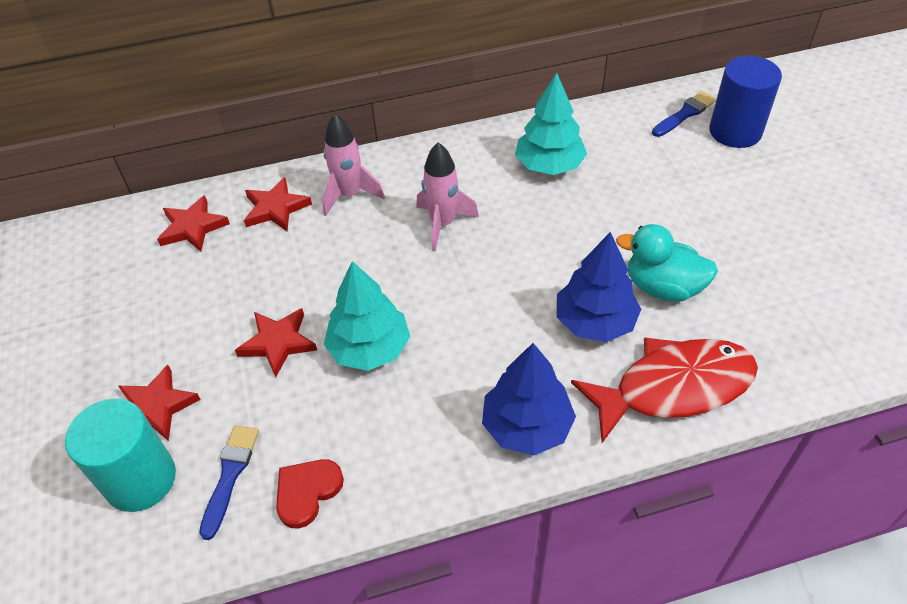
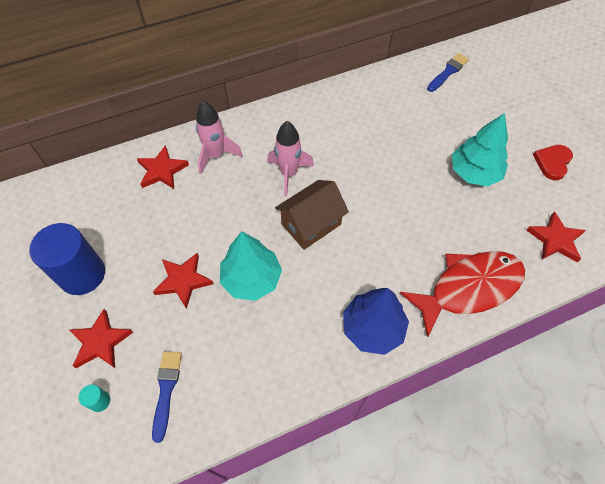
camera: 10 degrees left, 10 degrees up
turquoise cylinder [65,398,176,512] -> turquoise cylinder [78,384,110,412], size x0.40
red star [157,195,230,252] -> red star moved to [526,211,586,262]
red heart [276,459,344,529] -> red heart moved to [533,145,573,180]
turquoise tree [515,73,587,175] -> turquoise tree moved to [452,113,508,186]
blue tree [557,232,641,342] -> none
turquoise duck [616,224,718,302] -> none
blue cylinder [709,56,782,148] -> blue cylinder moved to [29,223,105,295]
none -> brown house [275,180,349,250]

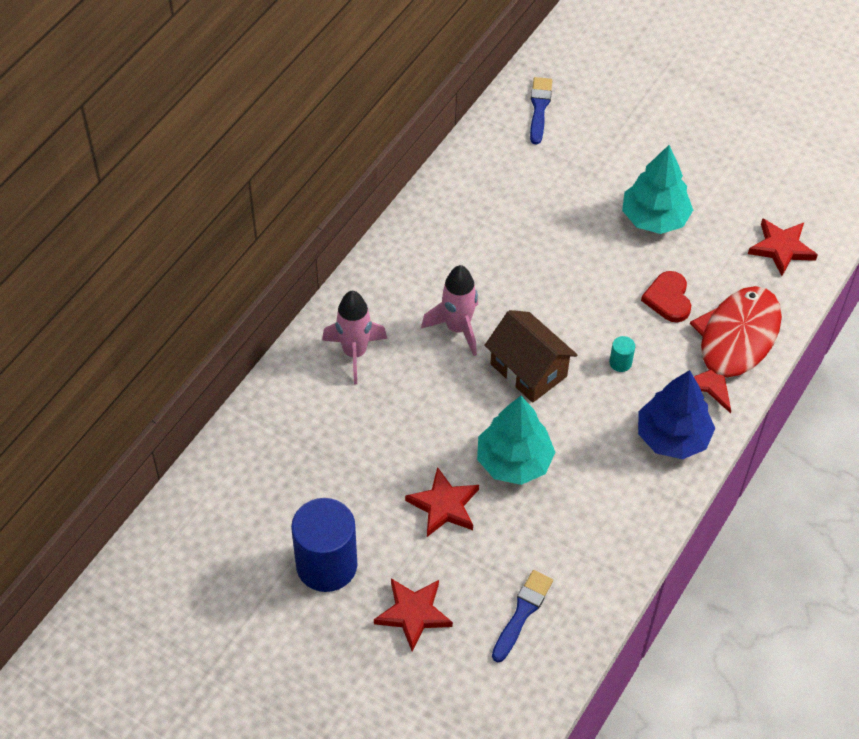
camera: 35 degrees left, 5 degrees down
turquoise cylinder [78,384,110,412] -> turquoise cylinder moved to [609,336,635,372]
red star [137,145,189,189] -> none
blue brush [152,351,182,443] -> blue brush turned 60 degrees clockwise [492,570,553,662]
brown house [275,180,349,250] -> brown house turned 60 degrees counterclockwise [484,310,577,403]
red heart [533,145,573,180] -> red heart moved to [641,271,691,322]

